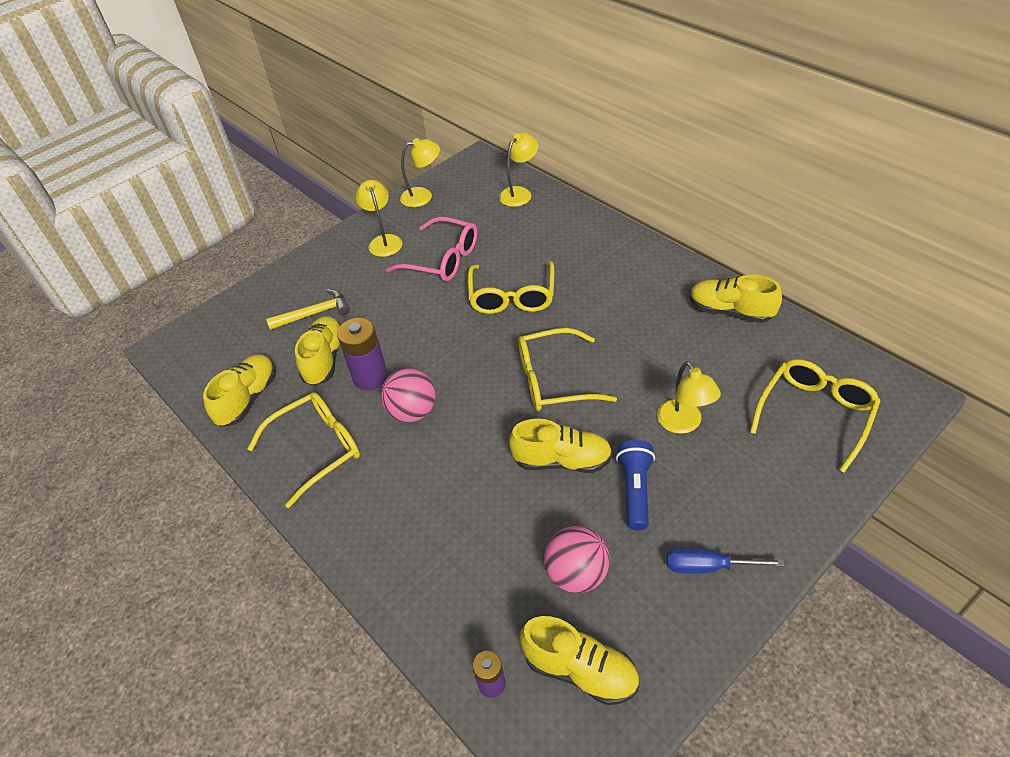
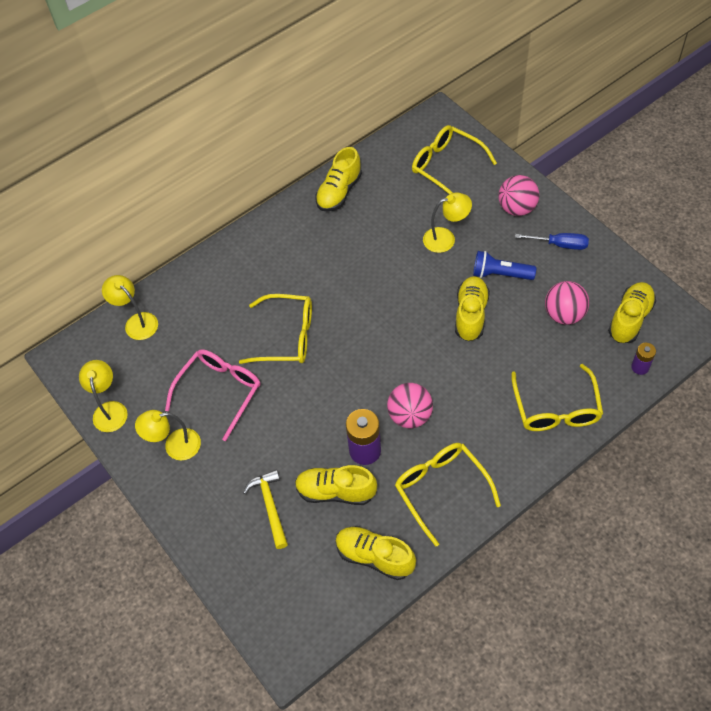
camera: 85 degrees left, 10 degrees up
yellow glasses [518,328,617,411] -> yellow glasses moved to [511,364,603,431]
blue screwdriver [667,548,785,573] -> blue screwdriver turned 90 degrees counterclockwise [515,233,589,250]
none -> pink ball [498,175,539,216]

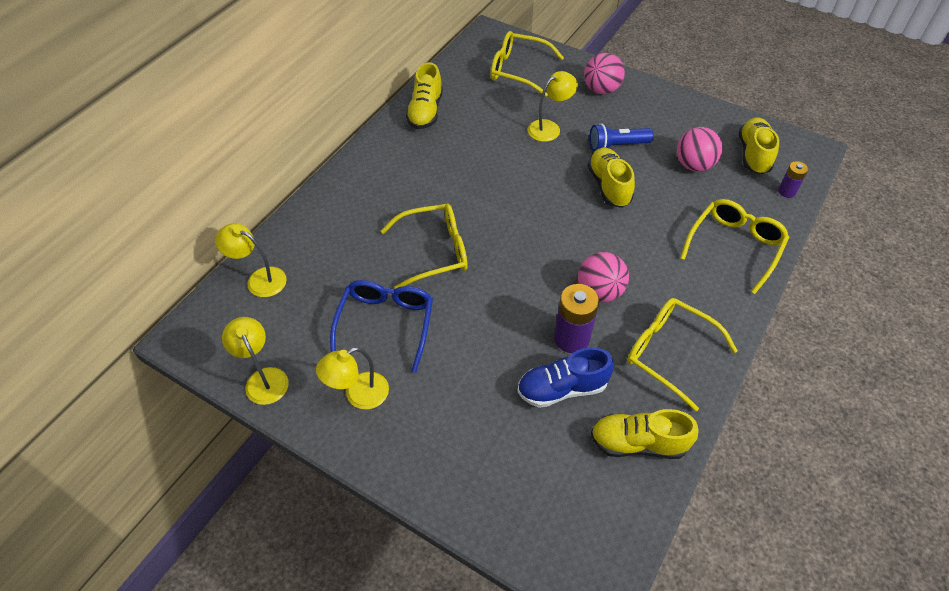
camera: 25 degrees left, 5 degrees down
pink glasses [165,349,260,441] -> blue glasses [330,280,433,373]
yellow hammer [243,470,288,549] -> none
yellow shoe [295,465,377,505] -> blue shoe [517,347,614,408]
yellow glasses [511,364,603,431] -> yellow glasses turned 120 degrees counterclockwise [680,199,789,294]
blue screwdriver [515,233,589,250] -> none

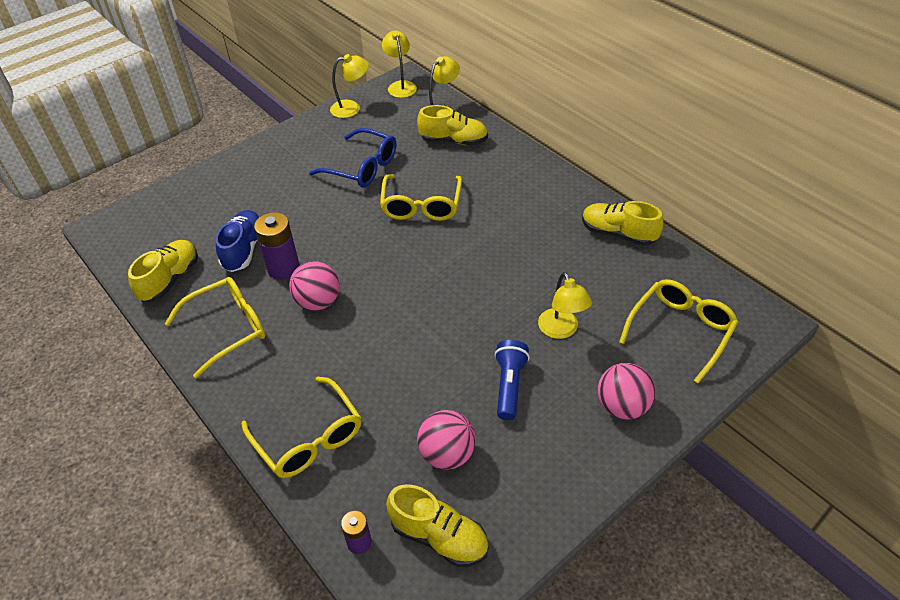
camera: 110 degrees right, 5 degrees down
yellow lamp [316,347,389,409] -> yellow lamp moved to [382,31,417,98]
yellow shoe [587,148,635,208] -> yellow shoe moved to [417,105,488,145]

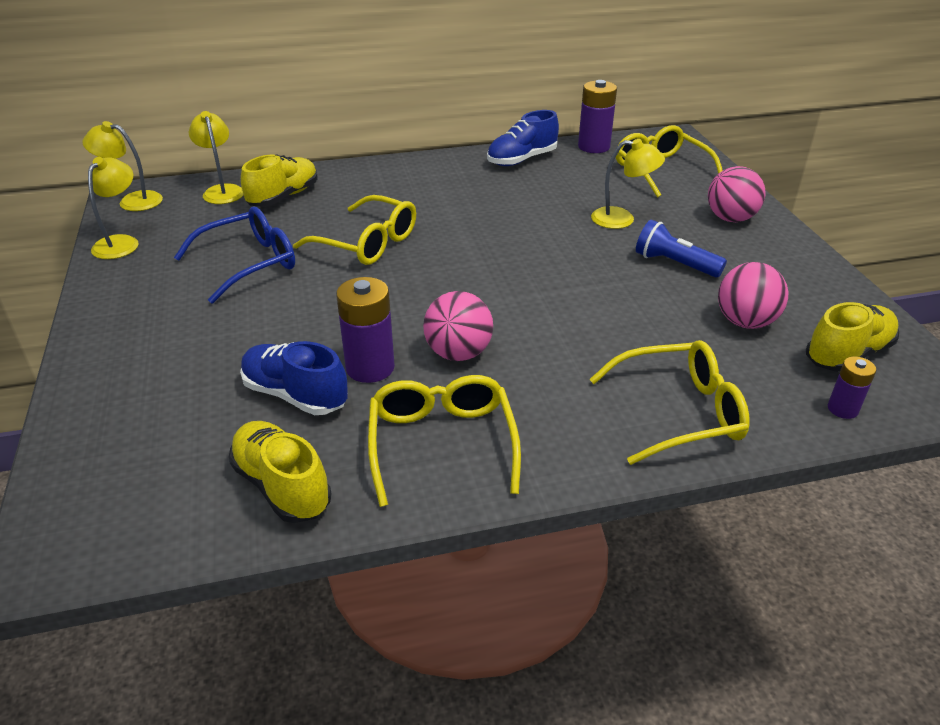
camera: 65 degrees left, 10 degrees down
yellow shoe [582,201,663,246] -> blue shoe [487,110,559,166]
none -> purple battery [578,80,617,153]

